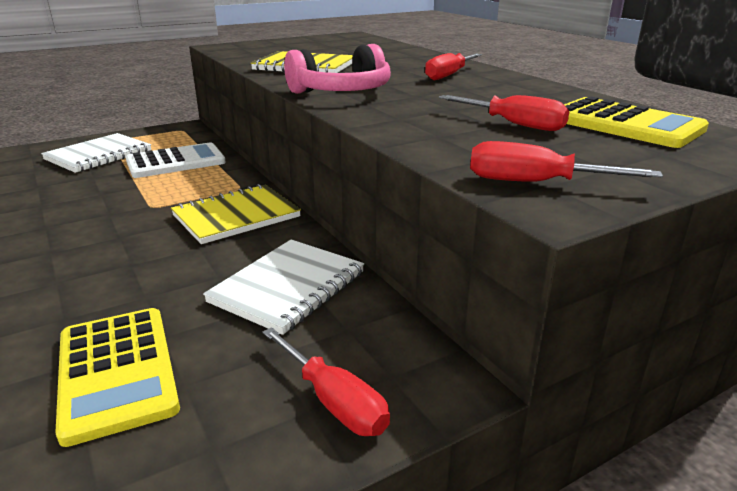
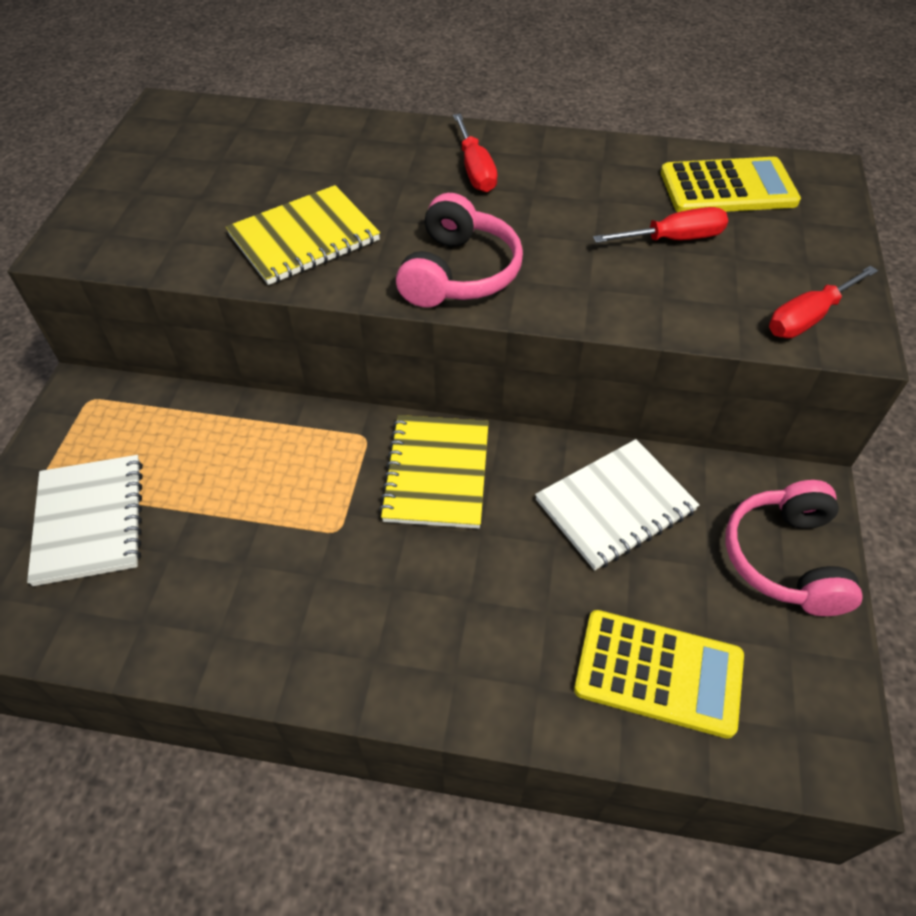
camera: 50 degrees left, 25 degrees up
white calculator [126,143,226,178] -> none
white notebook [203,239,364,335] -> white notebook turned 75 degrees clockwise [535,439,699,570]
red screwdriver [262,327,390,436] -> pink headphones [726,480,863,616]

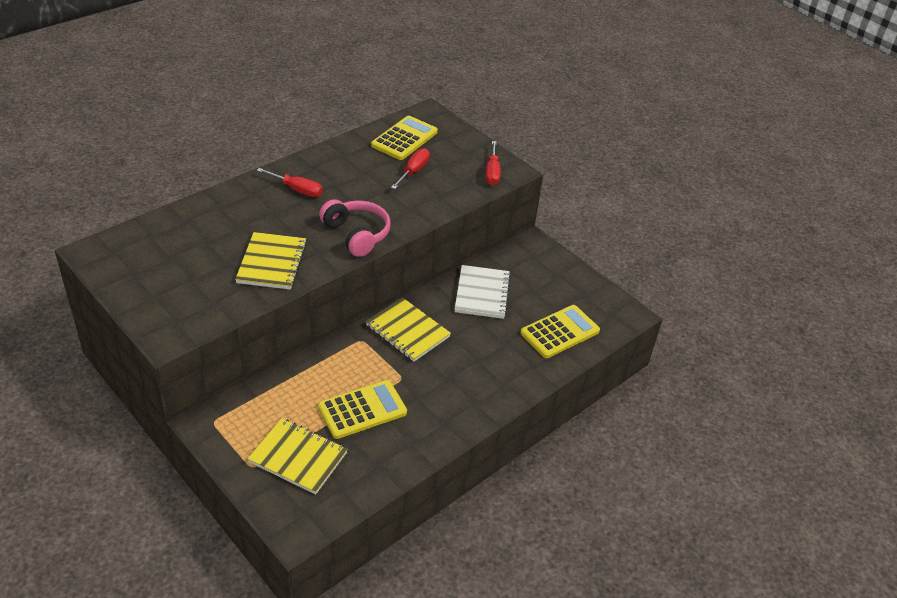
camera: 55 degrees left, 10 degrees down
white notebook [27,455,143,586] -> yellow notebook [248,418,348,495]
pink headphones [726,480,863,616] -> none
none -> yellow calculator [318,380,407,439]

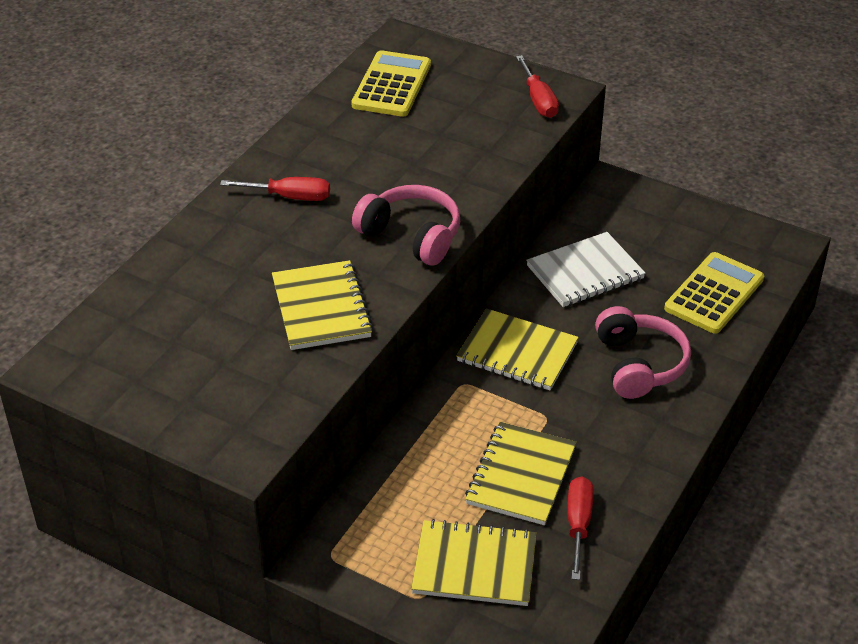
camera: 15 degrees left, 0 degrees up
yellow calculator [318,380,407,439] -> yellow notebook [465,422,577,525]
red screwdriver [391,148,430,189] -> red screwdriver moved to [567,477,593,580]
white notebook [455,265,511,319] -> white notebook turned 75 degrees clockwise [526,232,646,307]
none -> pink headphones [595,306,691,399]

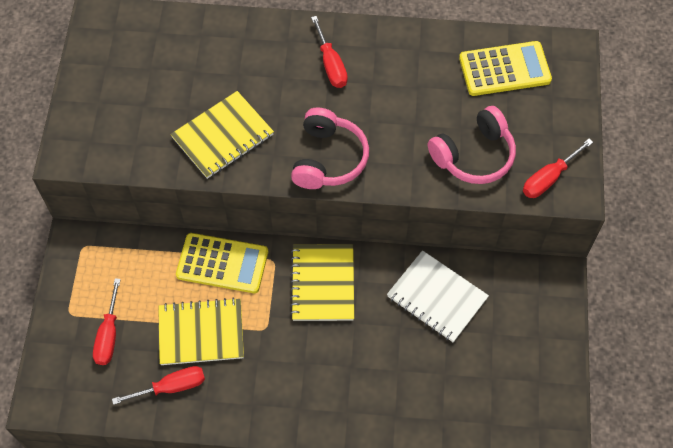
camera: 65 degrees right, 20 degrees up
yellow notebook [411,519,536,606] -> red screwdriver [93,278,121,365]
pink headphones [595,306,691,399] -> pink headphones moved to [428,106,516,184]
yellow calculator [664,252,764,334] -> yellow calculator moved to [176,233,268,293]

